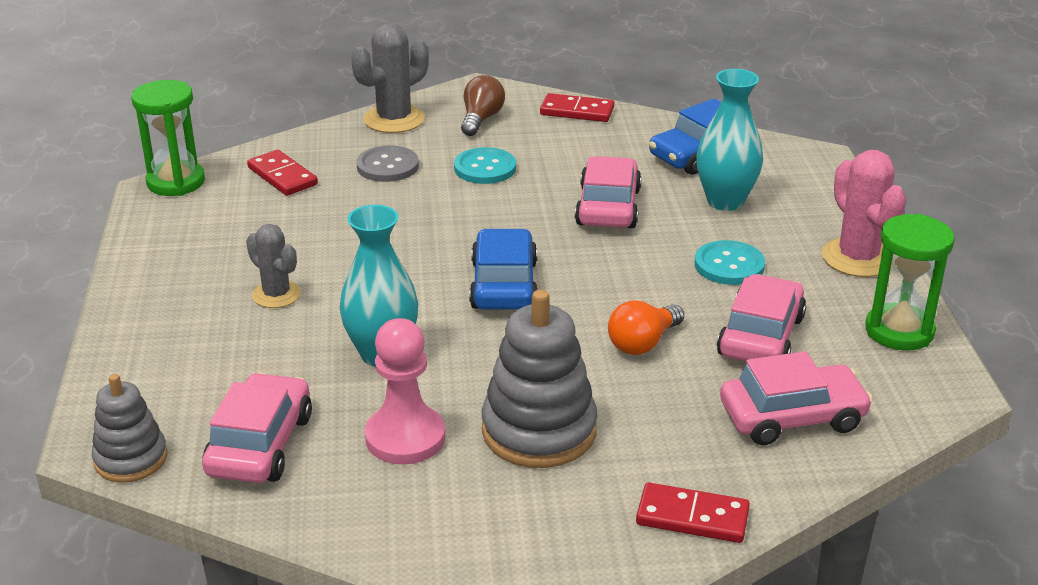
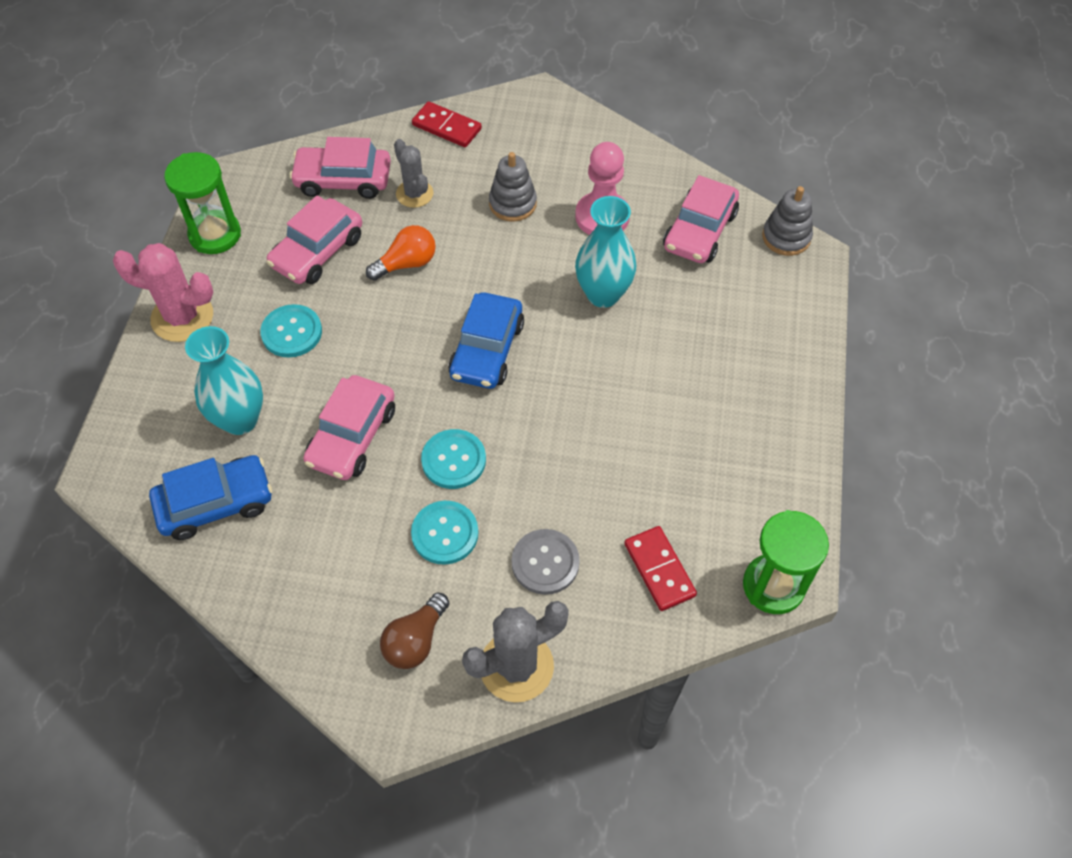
camera: 165 degrees left, 25 degrees up
grey cactus [246,224,301,308] -> grey cactus moved to [394,139,433,208]
grey stacking toy [482,290,598,468] -> grey stacking toy [489,152,537,222], size x0.61
red domino [540,93,614,122] -> none
pink cactus [822,150,907,277] -> pink cactus turned 75 degrees counterclockwise [113,243,213,342]
none -> turquoise button [421,429,486,489]

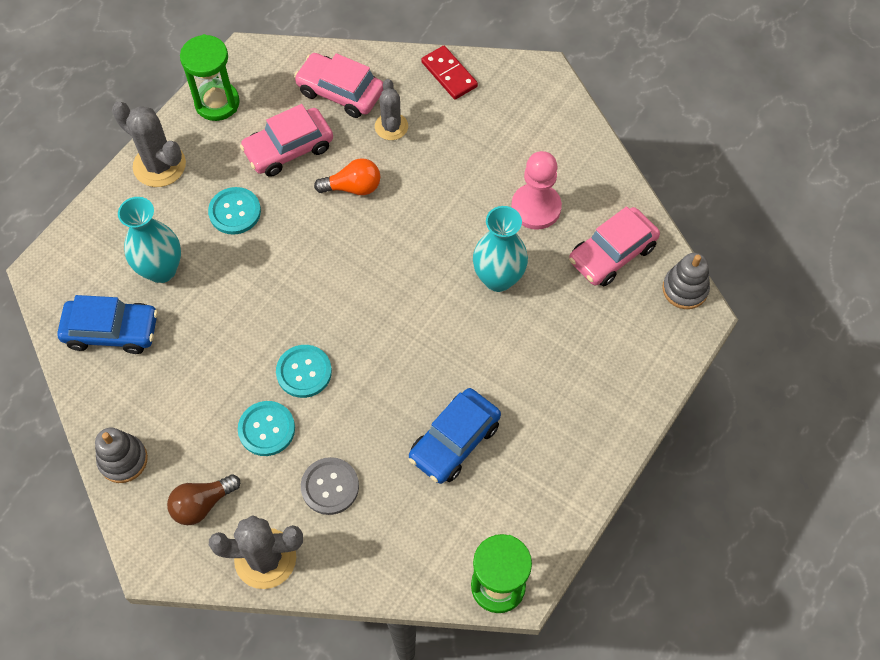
camera: 25 degrees right, 5 degrees up
pink cactus [113,243,213,342] -> grey cactus [112,101,186,187]
pink car [303,375,395,480] -> none
blue car [448,292,524,389] -> blue car moved to [409,388,501,484]
grey stacking toy [489,152,537,222] -> grey stacking toy moved to [95,428,148,483]
red domino [624,526,697,611] -> none

